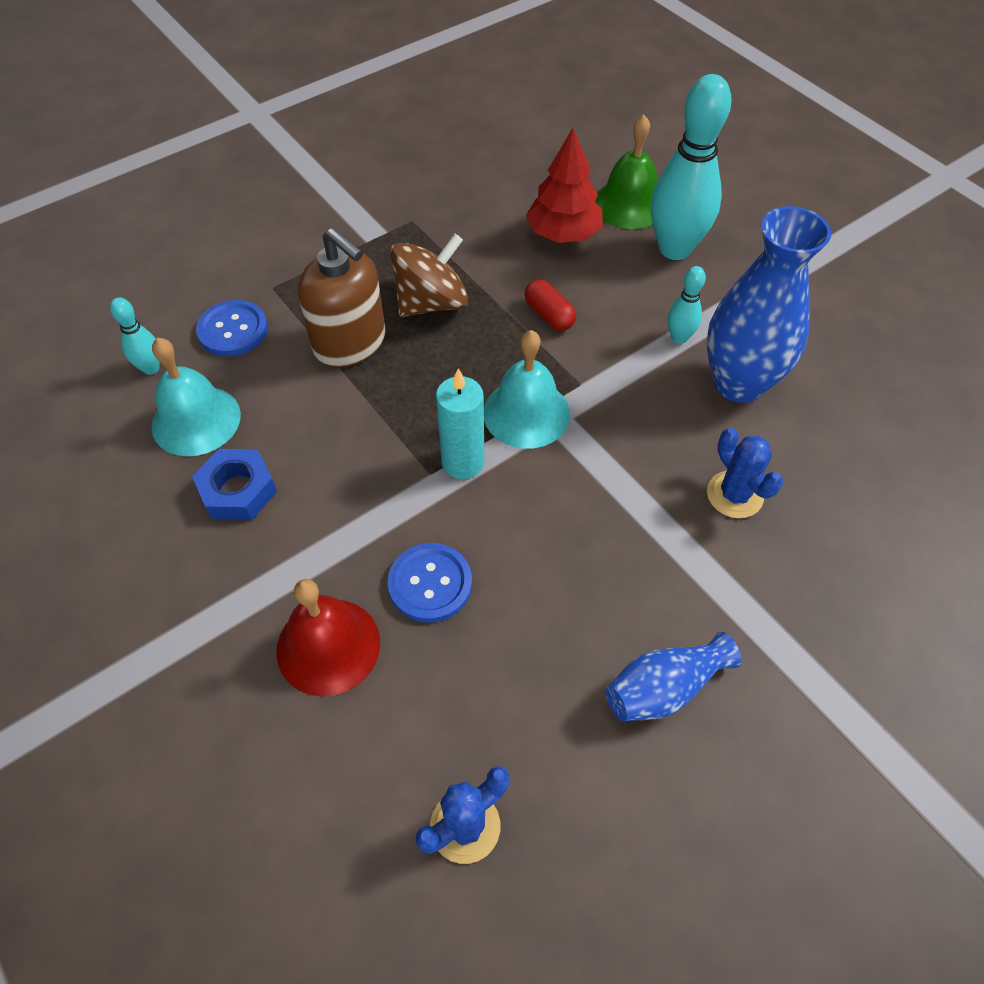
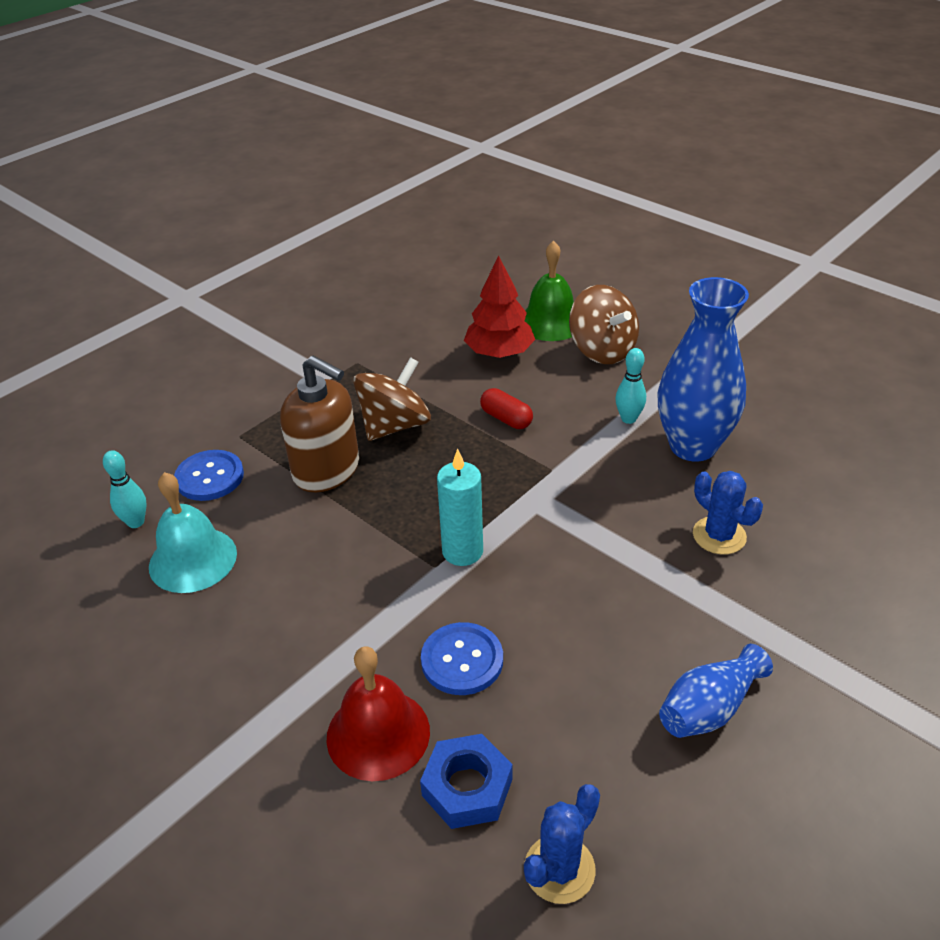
camera: 10 degrees left, 15 degrees down
blue nut [192,449,277,520] -> blue nut moved to [420,734,512,829]
turquoise bell [484,330,570,449] -> none
turquoise bowling pin [651,74,732,260] -> brown spinning top [569,285,639,364]

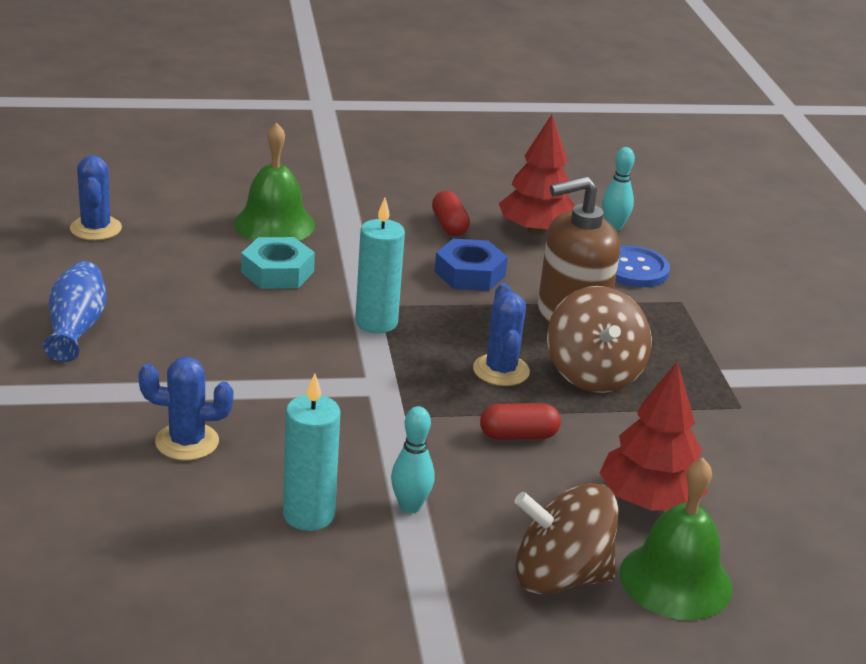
camera: 125 degrees right, 10 degrees down
turquoise bell [149,472,237,593] -> red tree [499,114,575,235]
red bell [327,646,430,781] -> green bell [233,123,315,241]
blue nut [420,734,512,829] -> blue nut moved to [434,239,508,291]
blue button [421,622,503,695] -> turquoise nut [241,237,315,289]
blue vase [657,277,749,462] -> turquoise candle [283,373,341,531]
none -> red capsule [432,191,470,236]
none -> blue cactus [473,283,530,386]

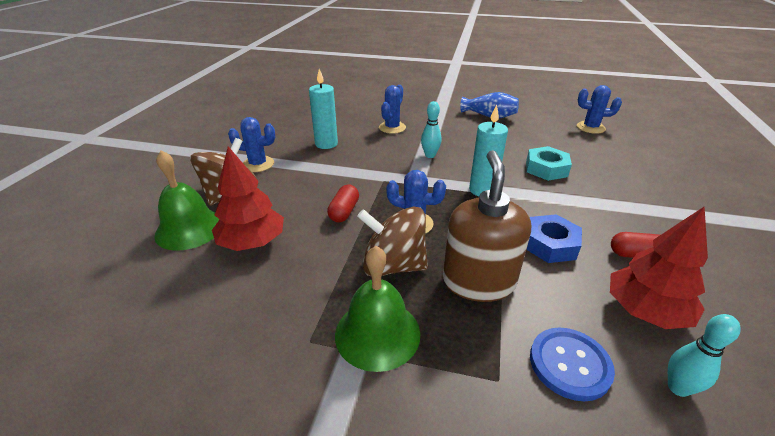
camera: 115 degrees right, 5 degrees up
green bell [233,123,315,241] -> green bell moved to [335,246,420,372]
turquoise bowling pin [391,406,435,513] -> turquoise bowling pin moved to [421,101,442,158]
none -> blue cactus [228,117,275,172]

